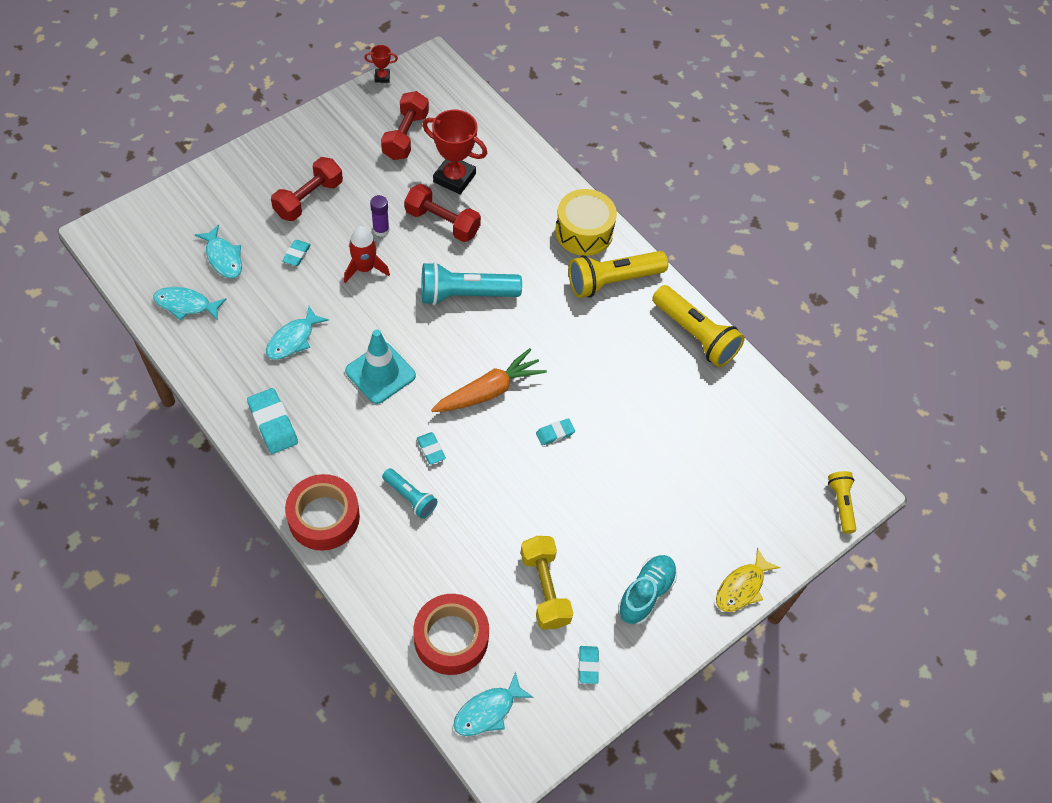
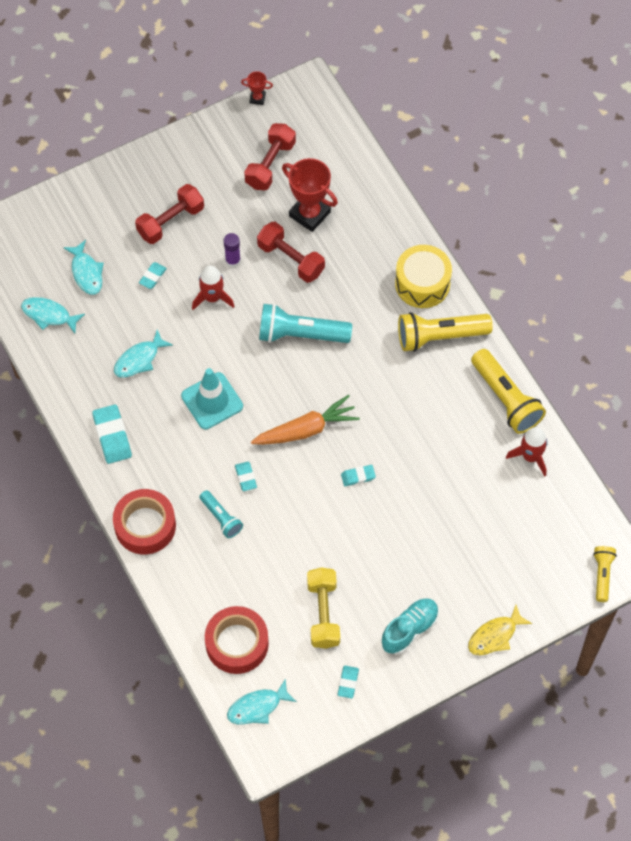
camera: 15 degrees right, 5 degrees up
none -> red rocket [506,427,548,477]

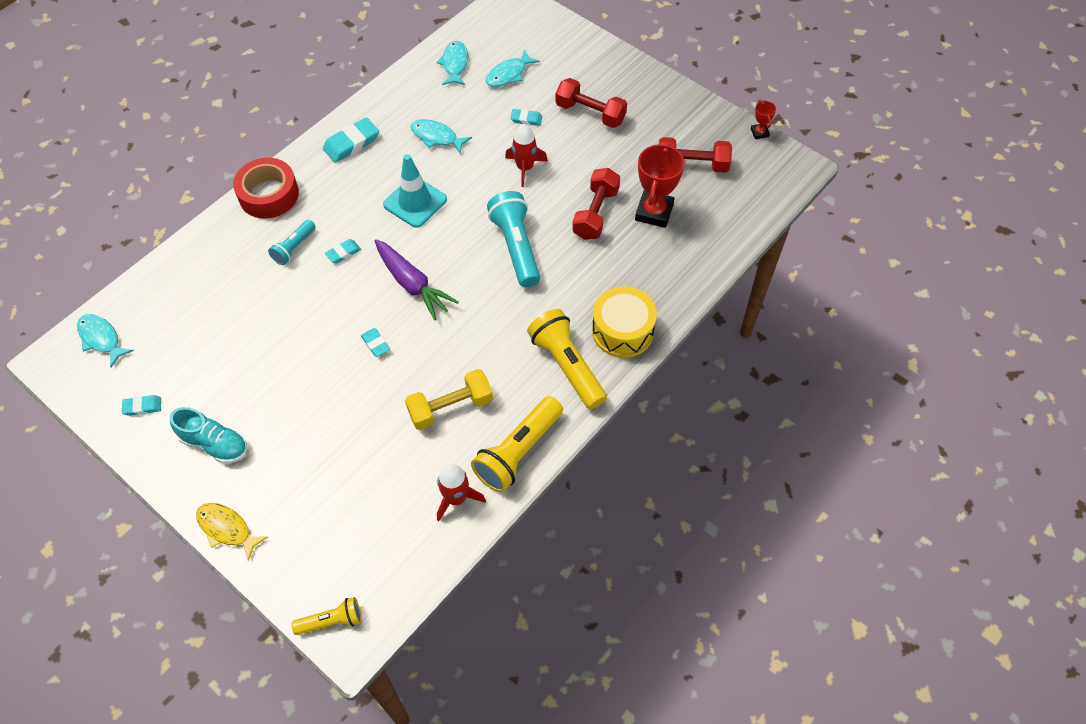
camera: 70 degrees right, 5 degrees down
red tape [205,606,269,674] -> none
purple glue stick [223,233,241,267] -> none
orange carrot [251,395,360,445] -> purple carrot [375,239,459,320]
yellow dumbbell [307,567,340,649] -> yellow dumbbell moved to [405,369,493,430]

